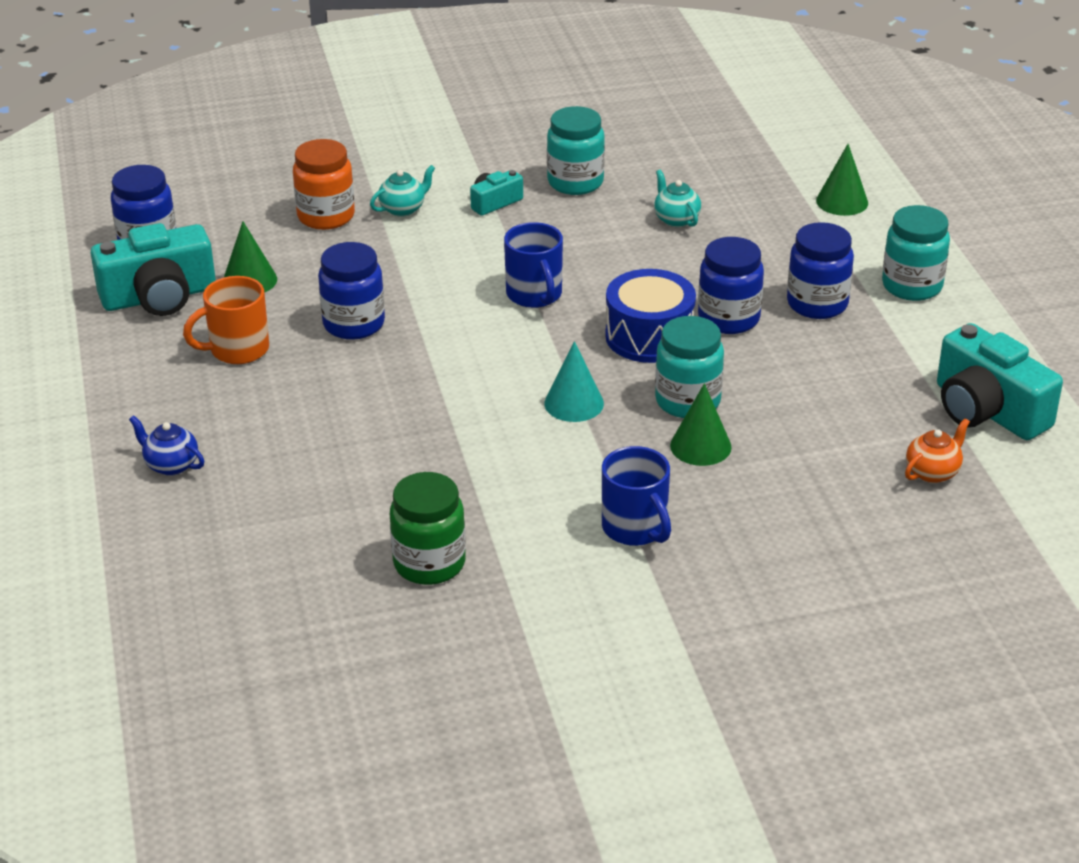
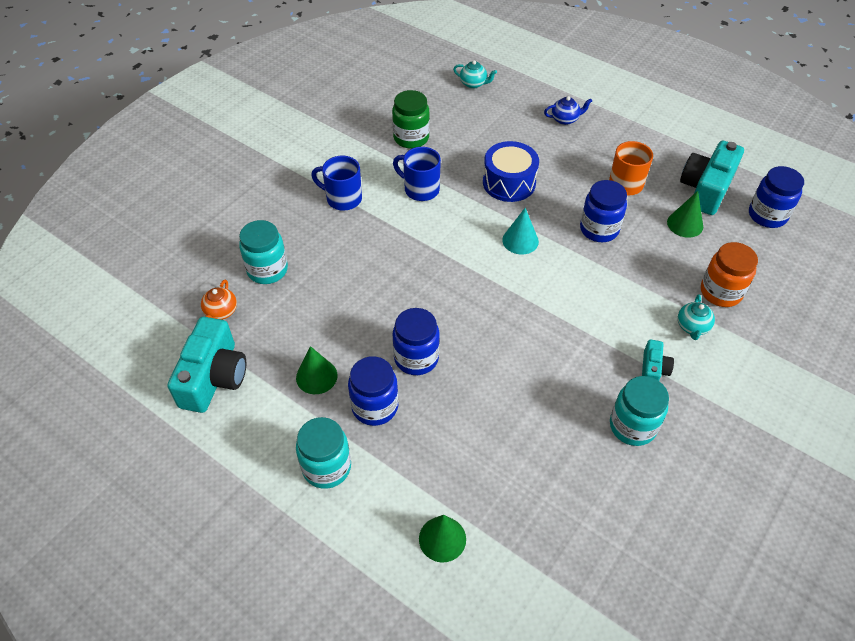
camera: 140 degrees right, 15 degrees up
blue mug [504,222,563,308] -> blue mug moved to [393,147,441,201]
turquoise cone [544,341,604,422] -> turquoise cone moved to [502,208,539,254]
blue drum [605,269,696,363] -> blue drum moved to [483,141,539,202]
turquoise teapot [654,170,701,227] -> turquoise teapot moved to [453,60,497,89]
turquoise jar [655,316,724,418] -> turquoise jar moved to [239,220,288,284]
green cone [670,383,732,466] -> green cone moved to [296,346,337,394]
turquoise camera [937,323,1063,440] -> turquoise camera turned 90 degrees clockwise [167,317,246,413]

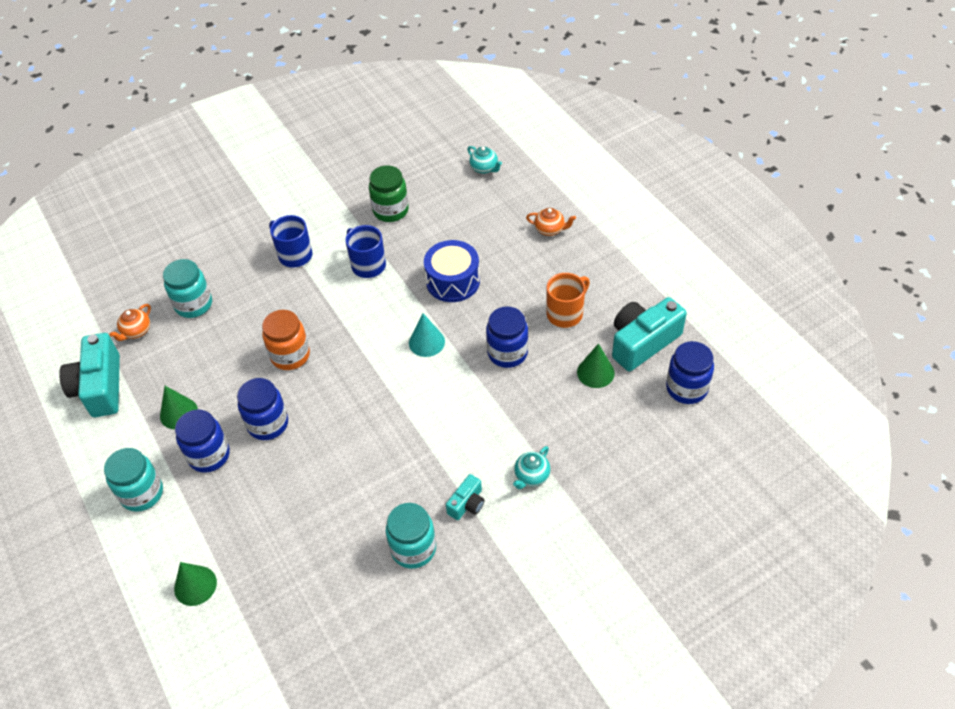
camera: 25 degrees right, 0 degrees up
turquoise camera [167,317,246,413] -> turquoise camera turned 135 degrees clockwise [59,333,120,417]
blue teapot [544,96,592,125] -> orange teapot [526,208,576,236]
orange jar [701,242,758,307] -> orange jar moved to [262,310,310,370]

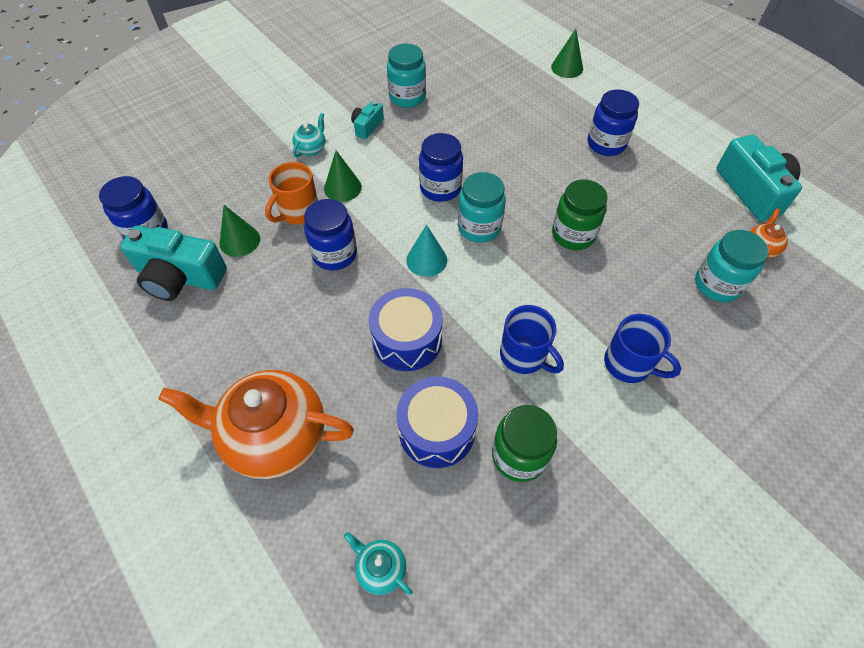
camera: 170 degrees right, 5 degrees up
turquoise jar [104,448,163,512] -> turquoise jar moved to [458,172,506,243]
green cone [160,386,198,429] -> green cone moved to [324,150,362,202]
blue jar [237,378,288,440] -> blue jar moved to [419,133,463,202]
orange jar [262,310,310,370] -> green jar [552,179,608,250]
orange teapot [526,208,576,236] -> orange teapot [158,370,354,479], size x2.35
orange mug [547,273,590,328] -> orange mug moved to [265,162,318,225]
turquoise camera [612,297,687,371] -> turquoise camera turned 60 degrees clockwise [120,225,227,301]
none -> blue drum [397,376,478,468]

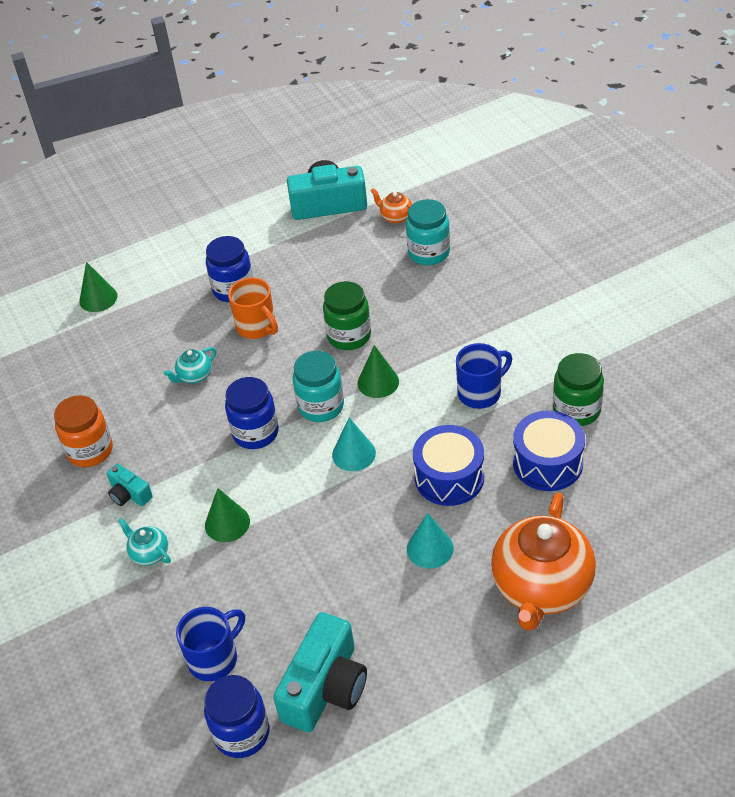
camera: 75 degrees left, 10 degrees down
green cone [220,205,260,257] -> green cone moved to [357,345,399,398]
orange mug [265,162,318,225] -> orange mug moved to [228,278,278,339]
blue jar [304,199,357,271] -> none
turquoise teapot [344,532,412,595] -> turquoise teapot moved to [164,347,216,383]
turquoise jar [387,44,426,108] -> orange jar [54,395,113,467]
blue mug [604,314,681,383] -> blue mug moved to [176,607,245,681]
none -> turquoise cone [407,513,454,569]

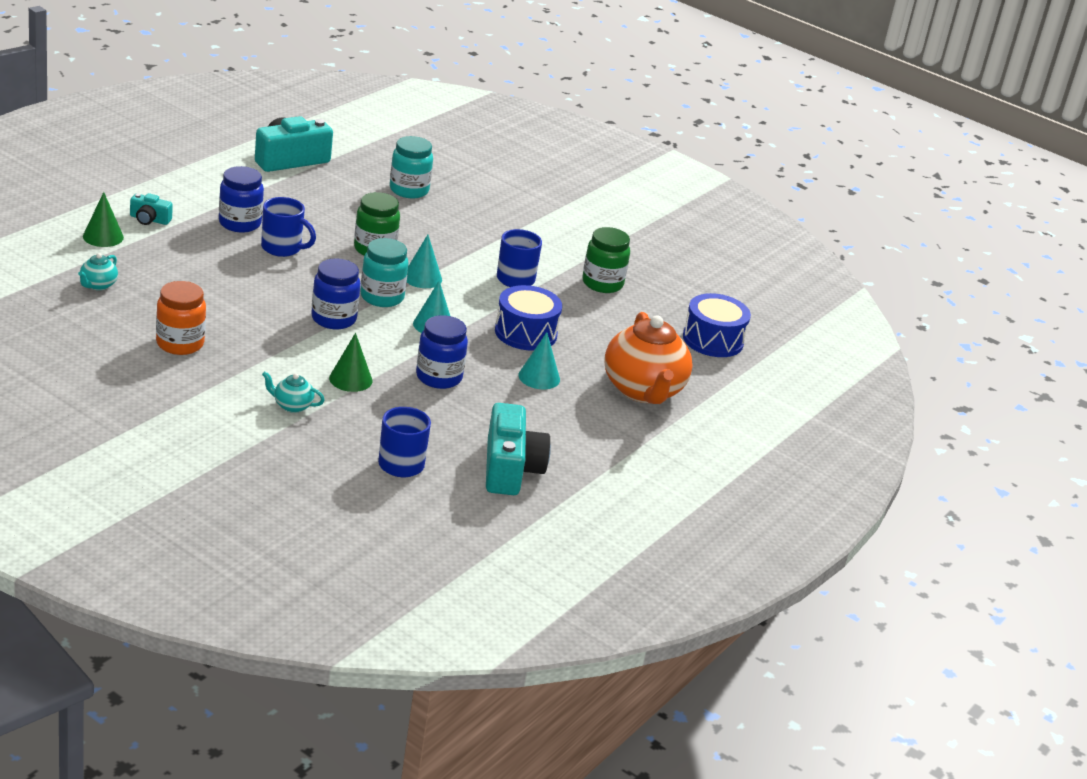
camera: 35 degrees left, 15 degrees down
turquoise camera [107,464,153,506] -> turquoise camera moved to [130,193,173,225]
turquoise teapot [164,347,216,383] -> turquoise teapot moved to [78,253,118,290]
blue jar [204,675,270,758] -> blue jar moved to [416,315,468,389]
orange mug [228,278,278,339] -> blue mug [261,197,316,257]
green cone [357,345,399,398] -> turquoise cone [407,235,442,288]
orange teapot [371,188,412,224] -> none
blue drum [513,411,585,491] -> blue drum moved to [683,293,751,357]

